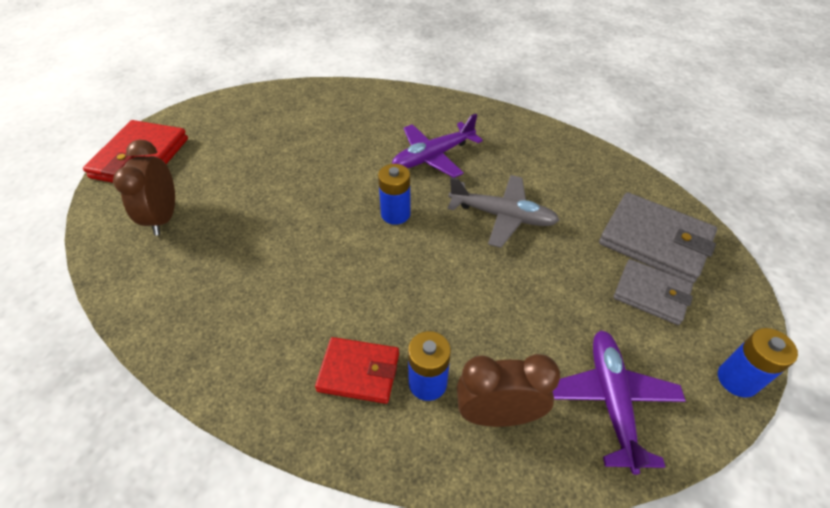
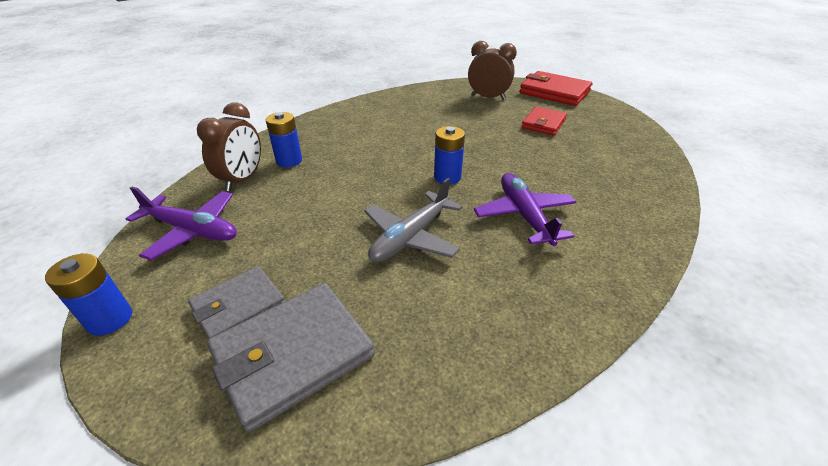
camera: 110 degrees right, 10 degrees down
red wallet [315,337,399,404] -> red wallet moved to [521,106,567,136]

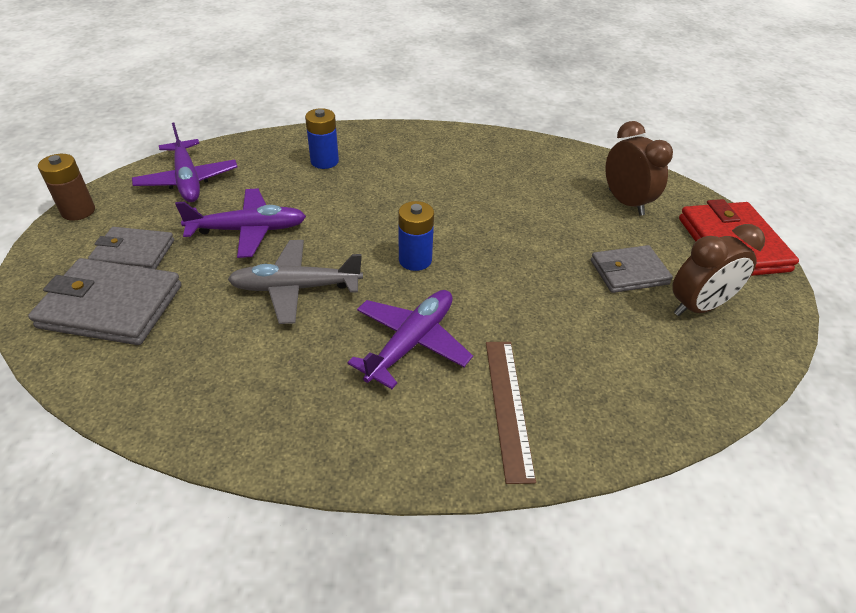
camera: 45 degrees right, 5 degrees up
blue battery [45,253,132,336] -> brown battery [38,154,95,221]
brown clock [197,102,261,191] -> brown clock moved to [672,224,765,316]
red wallet [521,106,567,136] -> grey wallet [591,245,673,293]
none -> purple plane [175,188,306,258]
none -> brown ruler [486,342,536,484]

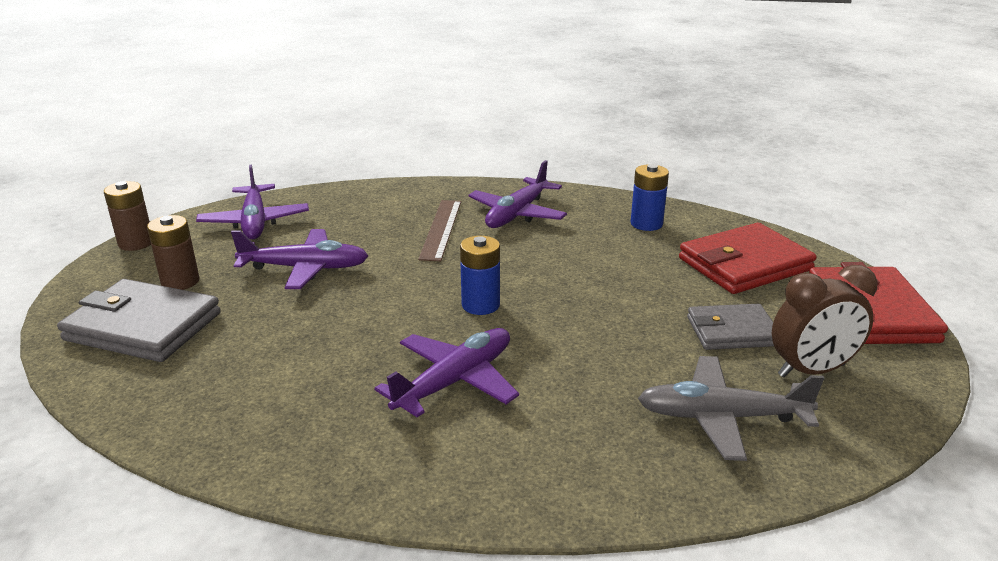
camera: 10 degrees right, 15 degrees down
grey wallet [88,227,174,269] -> brown battery [147,215,199,290]
grey plane [228,240,363,324] -> grey plane moved to [638,356,824,461]
blue battery [305,108,339,169] -> blue battery moved to [631,164,669,231]
brown ruler [486,342,536,484] -> brown ruler moved to [418,200,461,261]
brown clock [605,121,673,215] -> red wallet [679,223,817,294]
none -> purple plane [468,160,567,228]

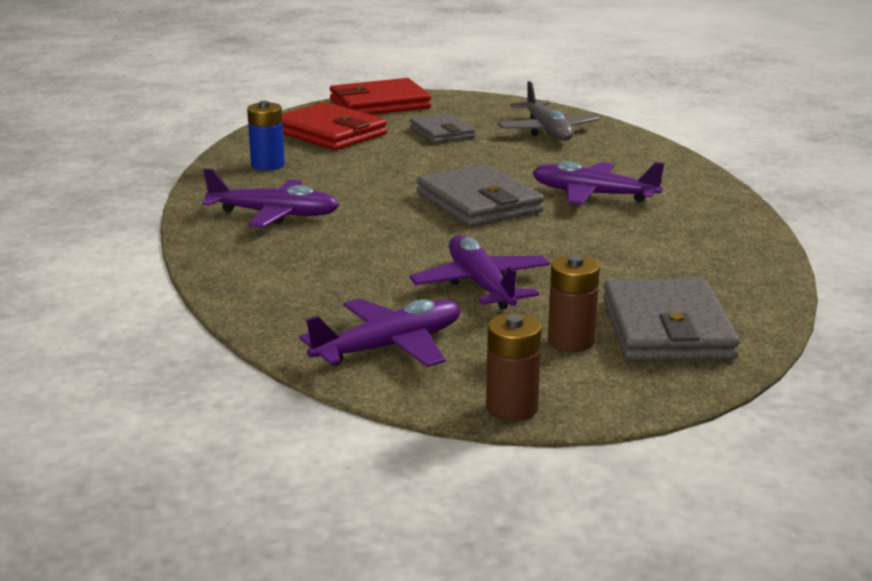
camera: 110 degrees left, 5 degrees down
brown ruler [418,200,461,261] -> none
blue battery [460,236,500,315] -> grey wallet [416,164,544,227]
brown clock [772,265,878,377] -> none

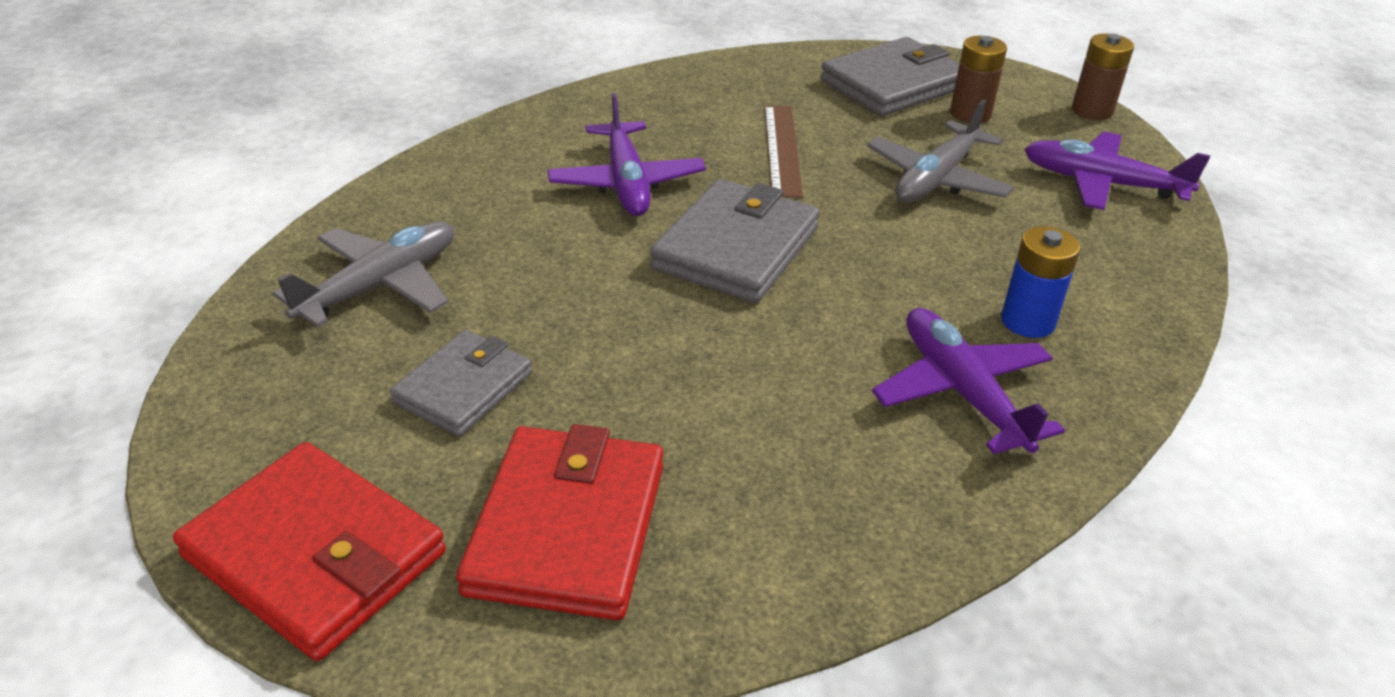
camera: 125 degrees left, 15 degrees up
blue battery [247,101,285,170] -> blue battery moved to [1001,227,1080,338]
purple plane [409,235,550,310] -> grey plane [867,99,1014,203]
none -> brown ruler [764,105,803,198]

